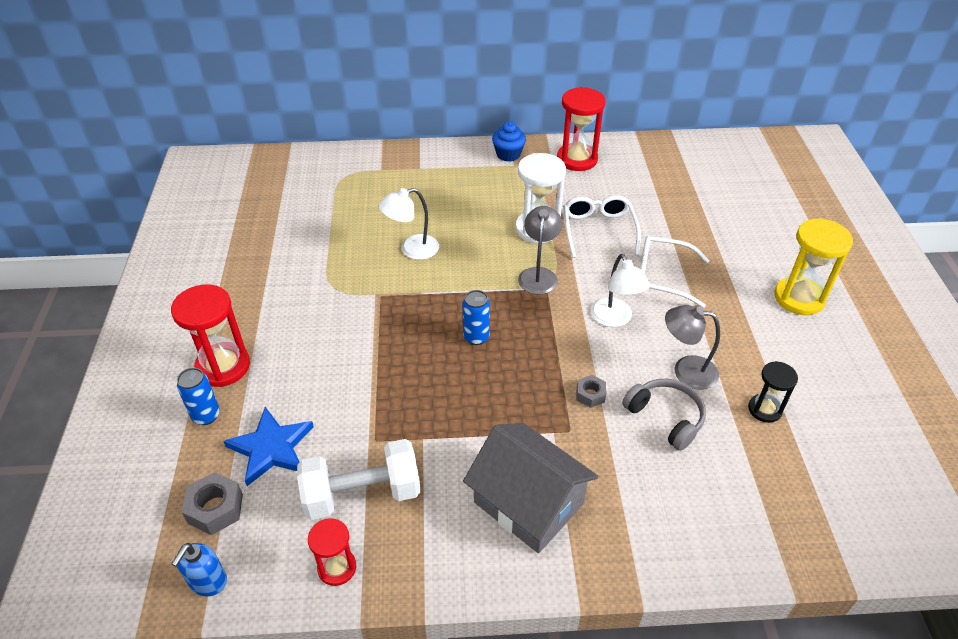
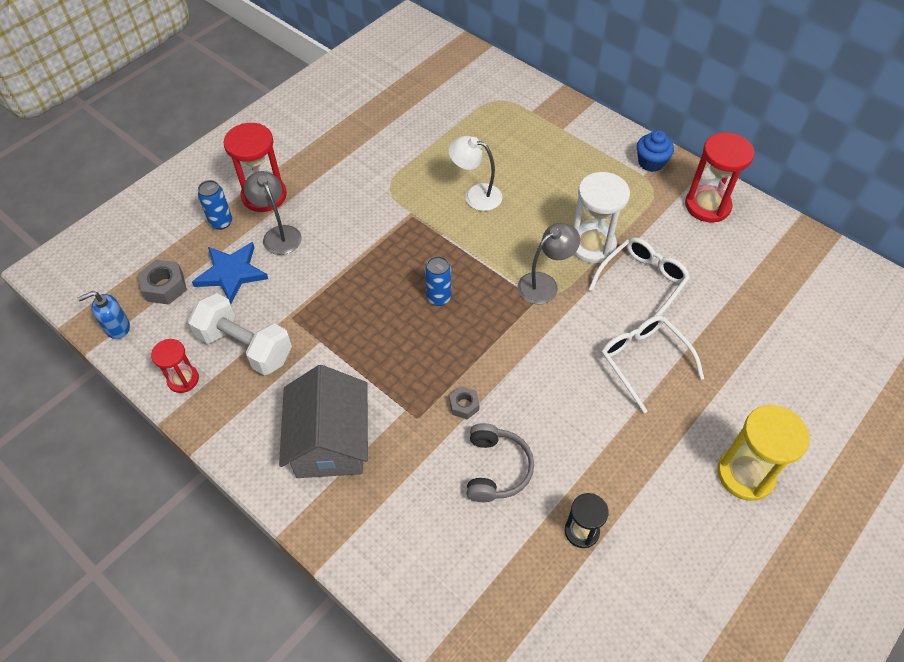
camera: 45 degrees right, 10 degrees up
white lamp [591,254,650,327] -> none
grey lamp [665,305,720,390] -> grey lamp moved to [244,171,302,255]

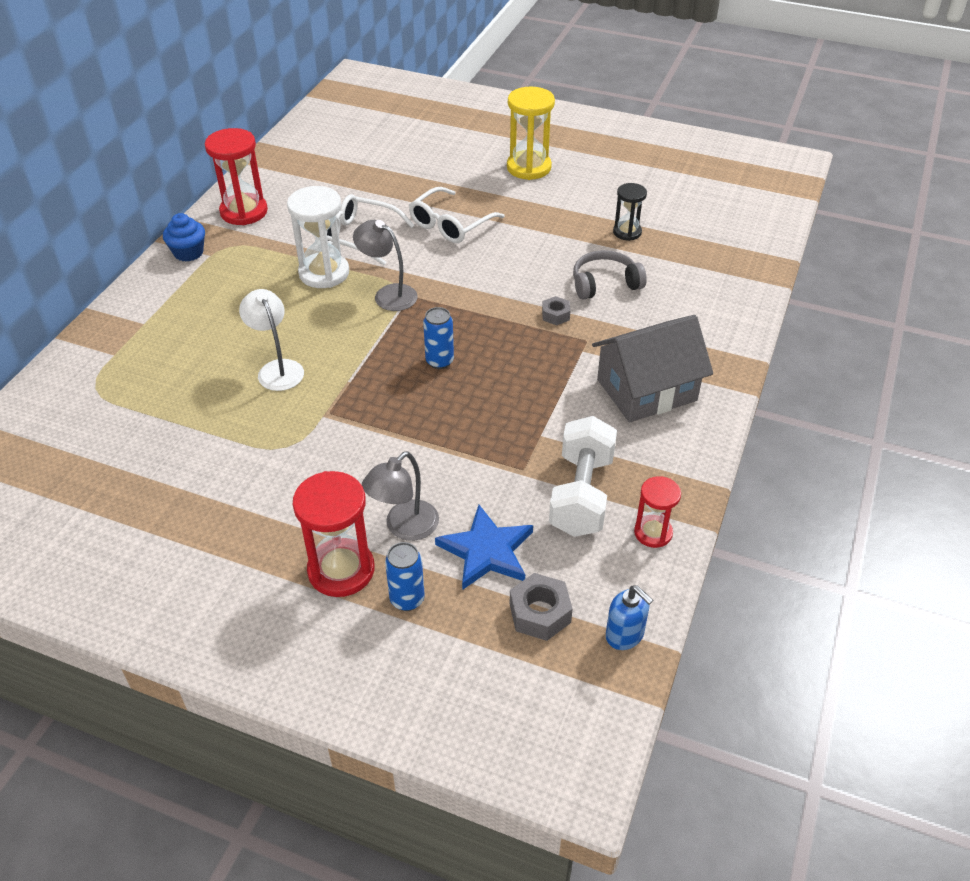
camera: 110 degrees left, 10 degrees down
white lamp [448,136,502,211] -> white lamp turned 150 degrees clockwise [239,289,304,391]

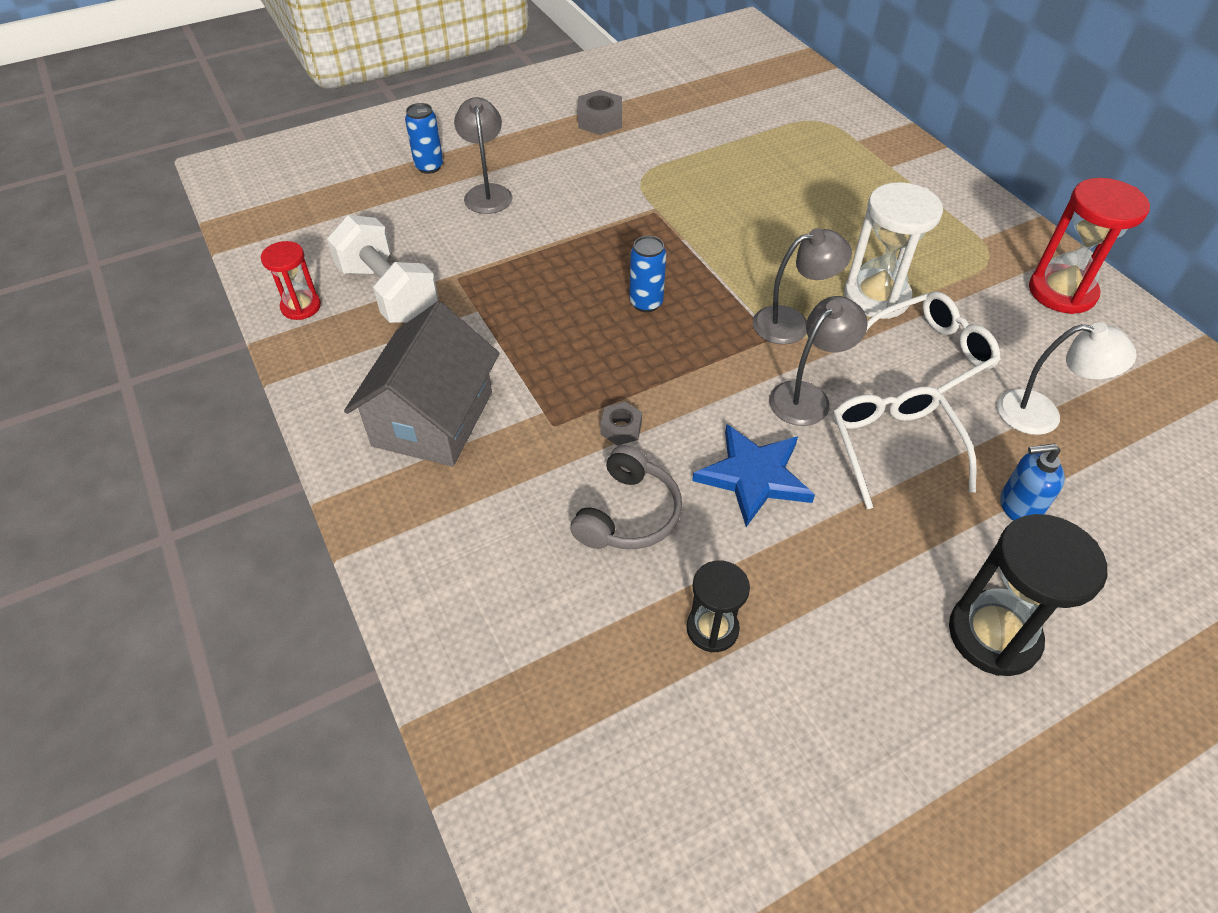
camera: 130 degrees right, 5 degrees up
blue cupcake [163,213,205,262] -> none
white lamp [239,289,304,391] -> white lamp moved to [997,322,1137,435]
red hourglass [293,471,374,597] -> none
blue star [435,505,533,590] -> blue star moved to [692,424,815,527]
yellow hourglass [507,87,555,180] -> black hourglass [949,514,1107,676]
grey nut [510,573,573,641] -> grey nut moved to [578,90,622,135]
blue soap dispenser [606,585,653,650] -> blue soap dispenser moved to [1000,443,1065,521]
none -> grey lamp [769,296,868,426]

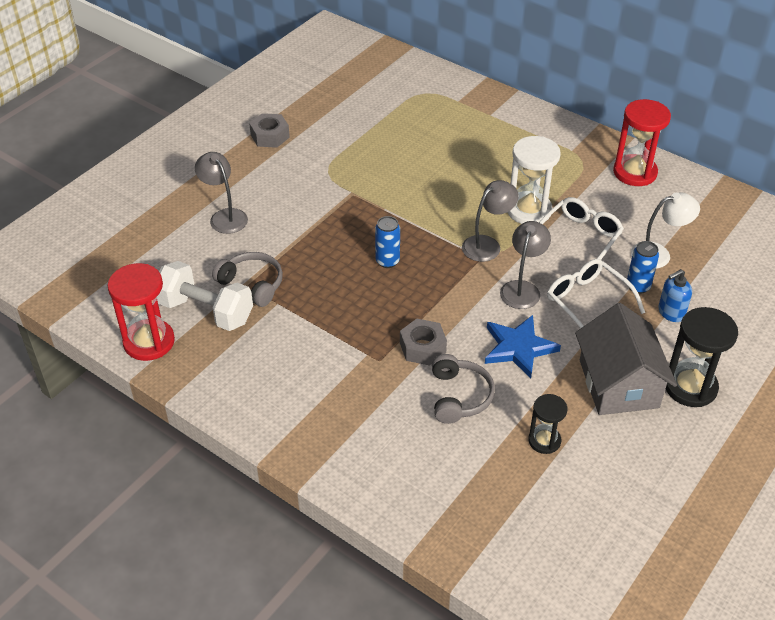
camera: 25 degrees left, 5 degrees down
red hourglass [261,241,321,320] -> red hourglass [107,263,175,361], size x1.69
grey house [344,301,500,466] -> grey house moved to [575,303,677,415]
blue can [405,103,443,174] -> blue can moved to [627,241,659,294]
grey nut [600,402,642,446] -> grey nut [400,319,447,366], size x1.59
none -> grey headphones [212,252,283,307]

